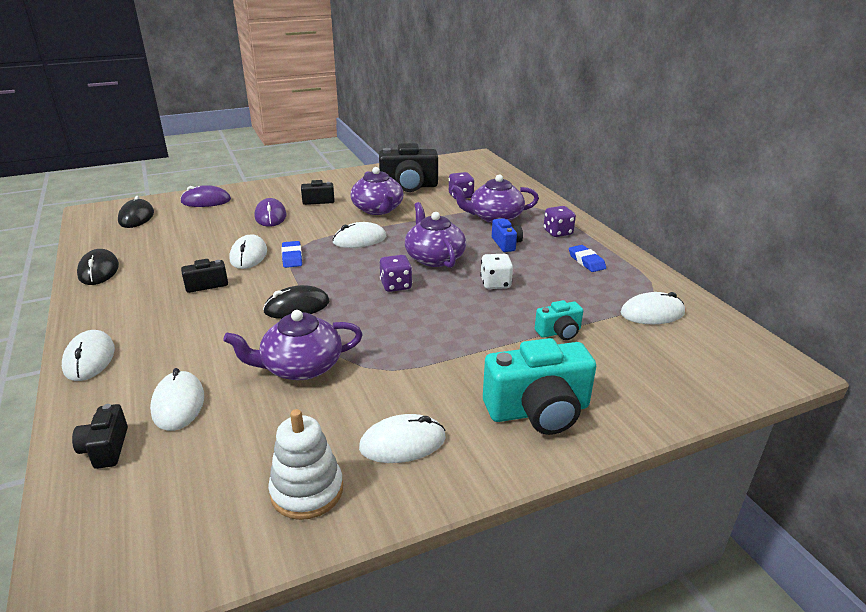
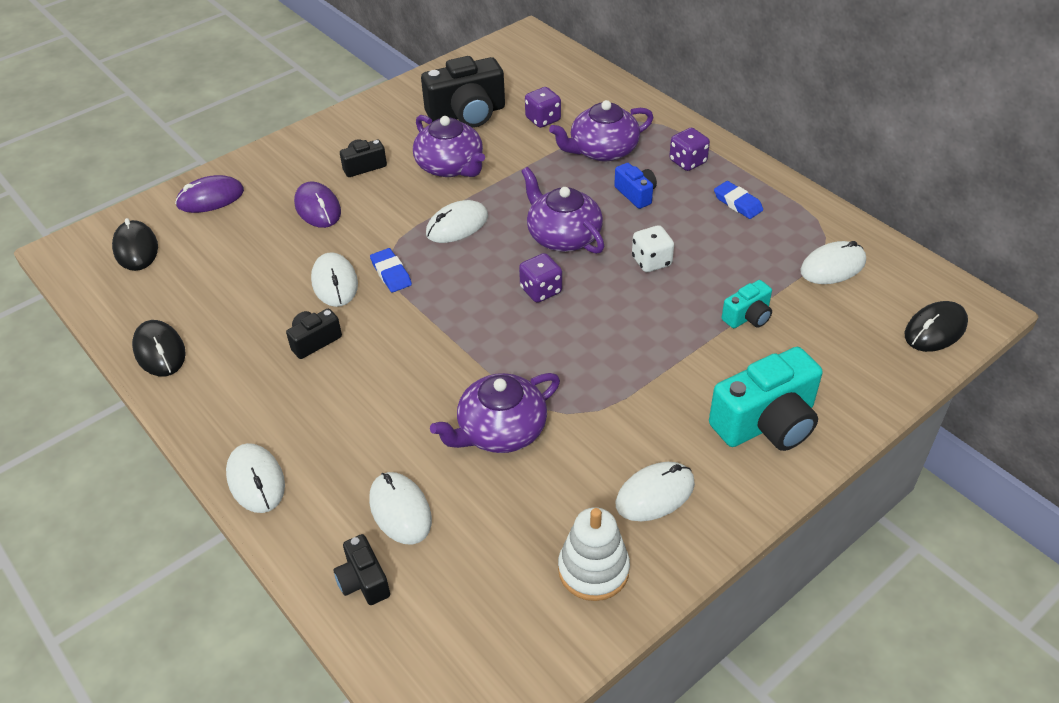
camera: 15 degrees left, 15 degrees up
black mouse [263,285,329,319] -> black mouse moved to [905,301,968,352]

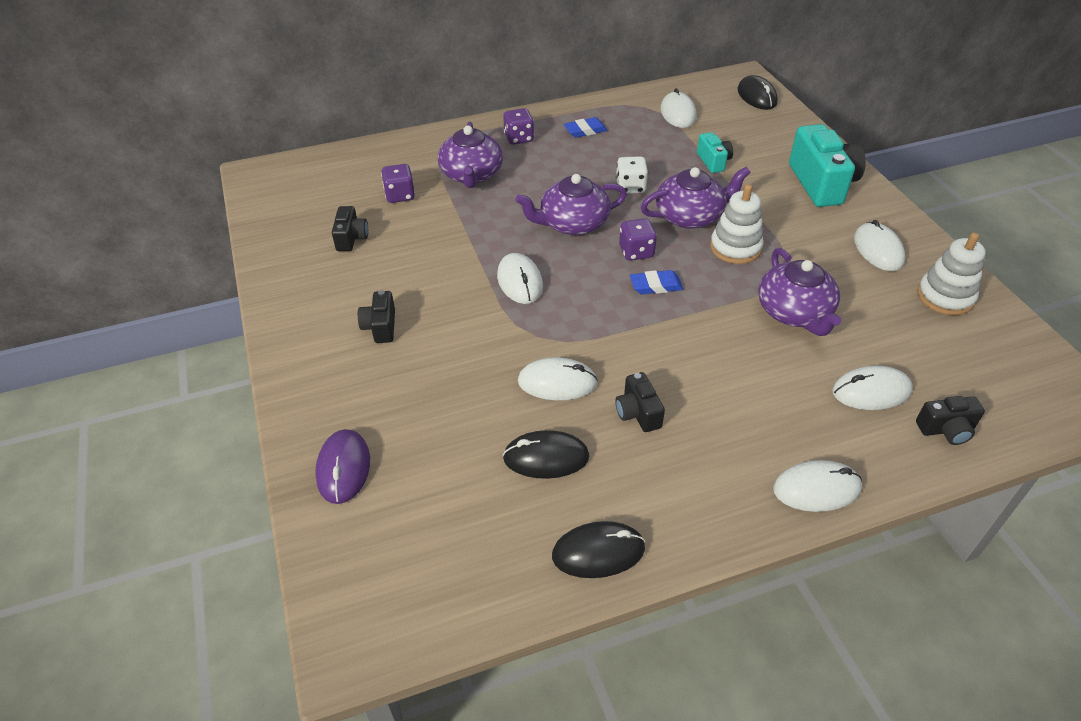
camera: 70 degrees left, 0 degrees up
black mouse [112,218,158,271] -> black mouse moved to [503,430,590,479]
purple mouse [294,182,341,228] -> none
blue eraser [370,248,412,292] -> blue eraser moved to [630,270,683,294]
purple teapot [413,115,485,177] -> purple teapot moved to [641,167,751,229]
black camera [421,56,505,128] -> black camera [332,206,368,251], size x0.52
blue camera [614,163,657,209] -> none
none -> white stacking toy [710,184,764,264]

